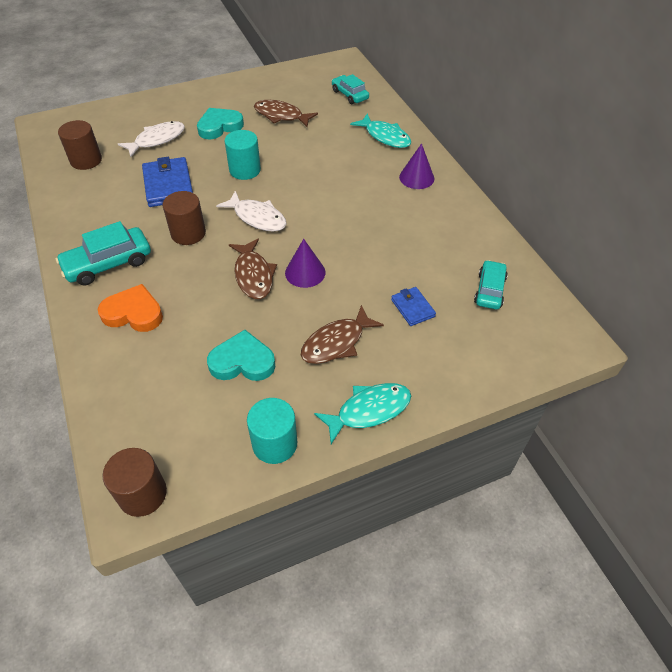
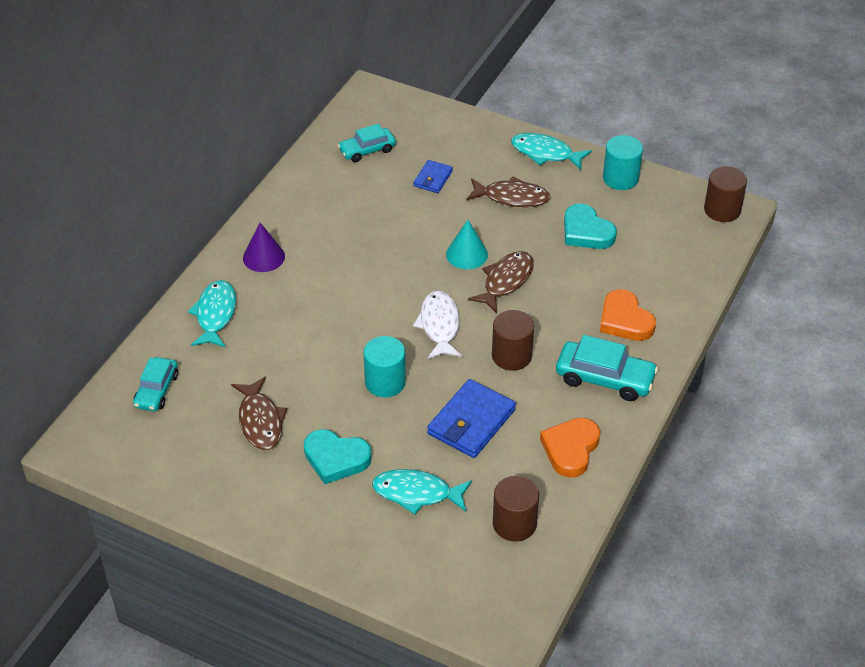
camera: 130 degrees left, 5 degrees down
white fish [118,121,185,157] -> turquoise fish [372,469,472,514]
purple cone [285,239,326,288] -> turquoise cone [446,220,488,269]
none -> orange heart [540,418,600,478]

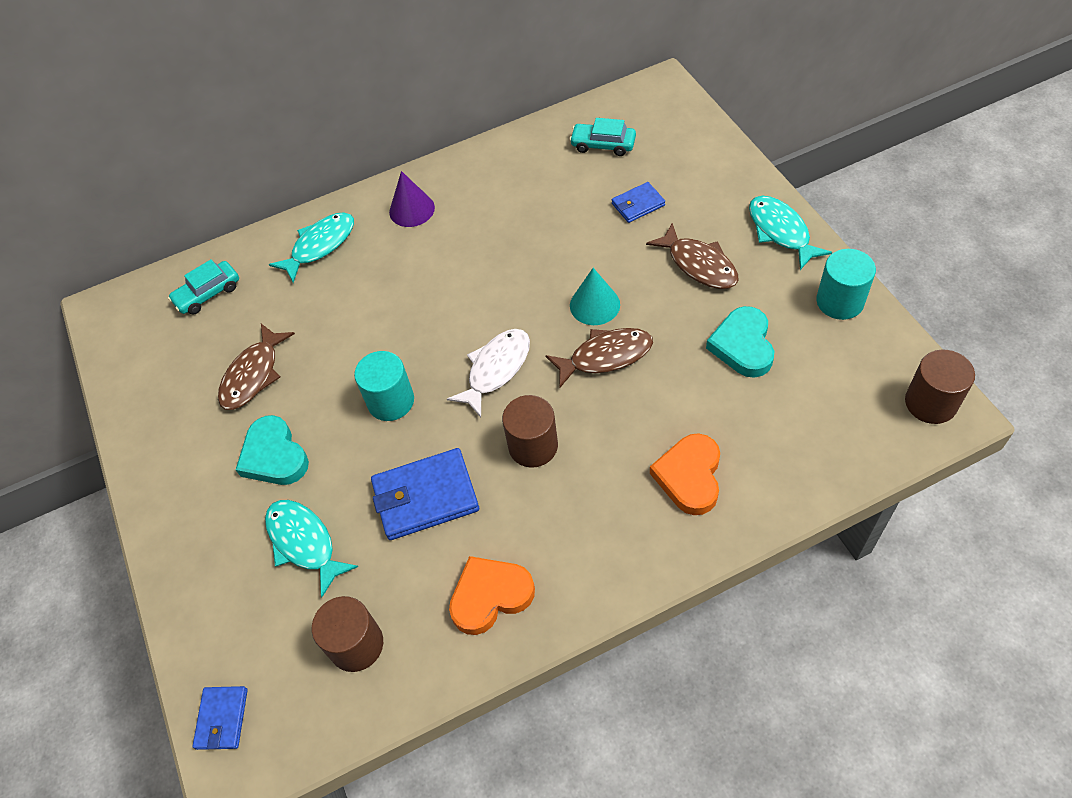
camera: 45 degrees right, 10 degrees up
turquoise car [556,335,658,401] -> none
none -> blue wallet [193,686,248,750]

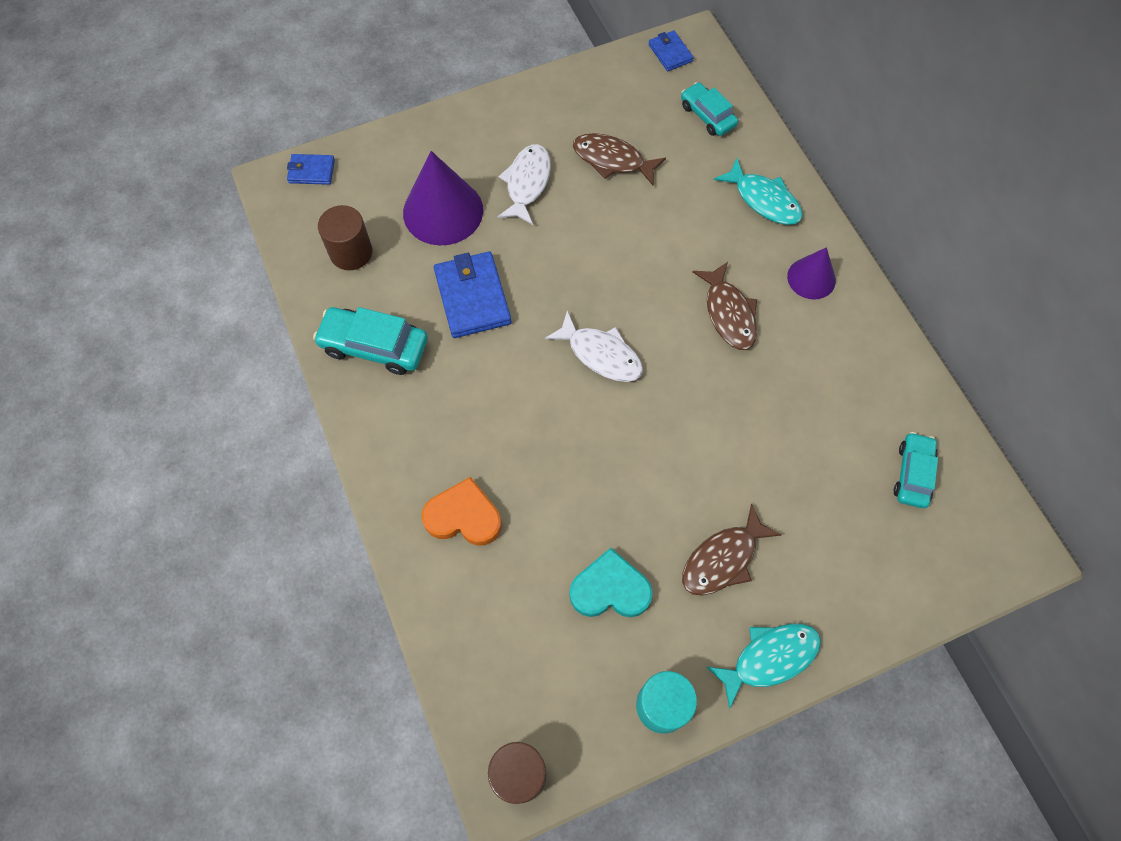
camera: 85 degrees right, 10 degrees up
turquoise heart [236,415,309,485] -> white fish [497,144,551,225]
turquoise fish [265,500,358,597] -> purple cone [403,151,483,246]
turquoise cylinder [354,351,414,421] -> none
orange heart [449,556,535,635] -> turquoise car [313,307,428,375]
brown cylinder [502,395,558,468] -> none
brown fish [545,328,653,388] -> brown fish moved to [693,262,757,350]
turquoise cone [570,268,620,325] -> none
blue wallet [612,182,665,223] -> blue wallet moved to [649,31,694,71]

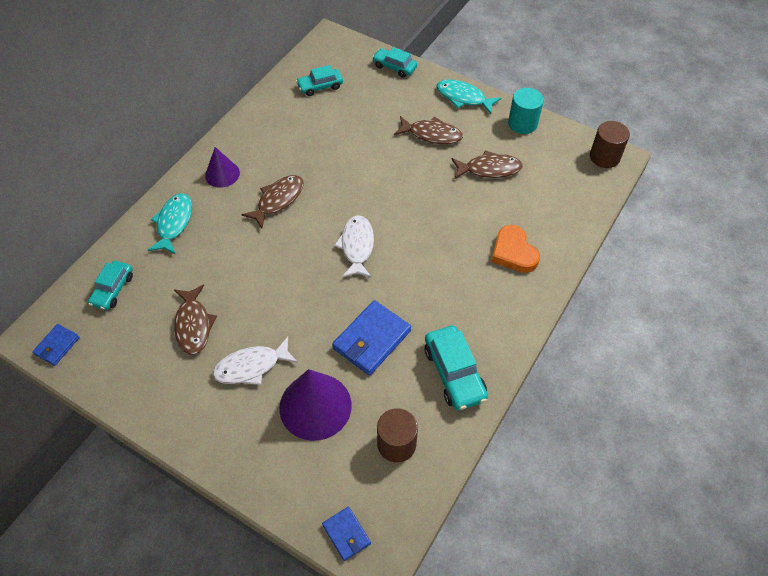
camera: 125 degrees left, 10 degrees down
turquoise heart [569,548,653,617] -> brown fish [452,150,523,179]
none -> turquoise car [372,47,417,78]

